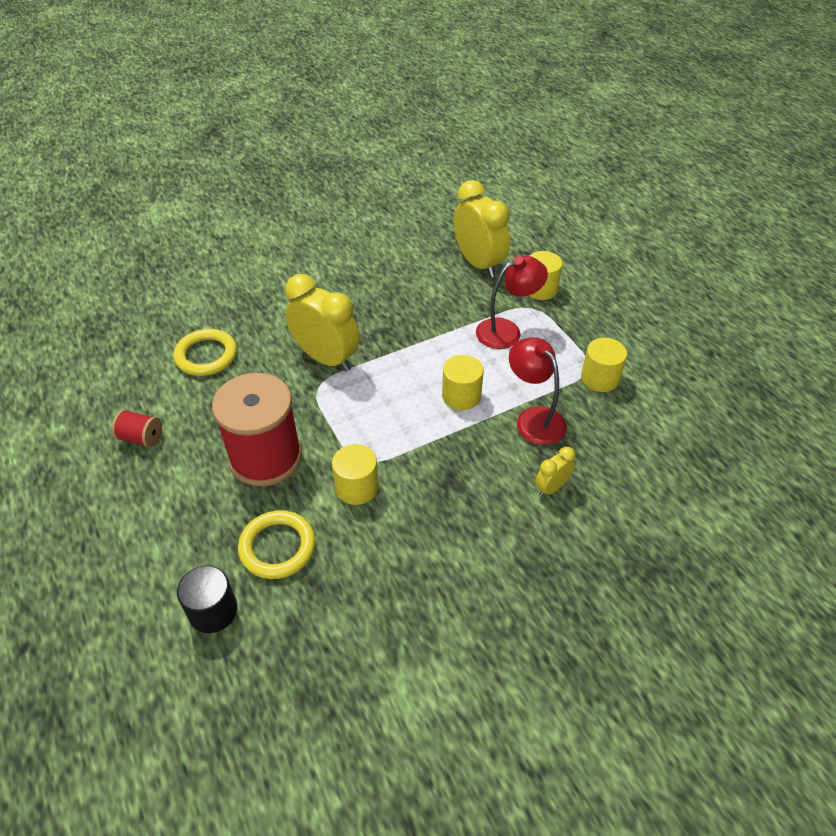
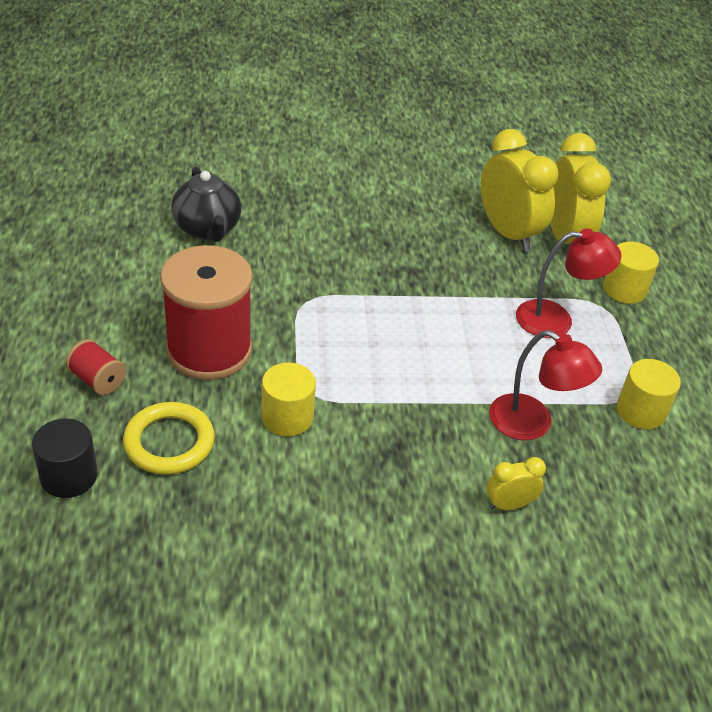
camera: 20 degrees right, 5 degrees down
red spool [112,409,162,447] -> red spool moved to [66,339,126,395]
yellow ring [173,329,237,376] -> black teapot [171,166,241,242]
yellow clock [285,274,360,372] -> yellow clock moved to [481,129,559,251]
yellow cylinder [442,355,484,410] -> none
red lamp [509,337,567,445] -> red lamp turned 135 degrees clockwise [489,330,602,440]

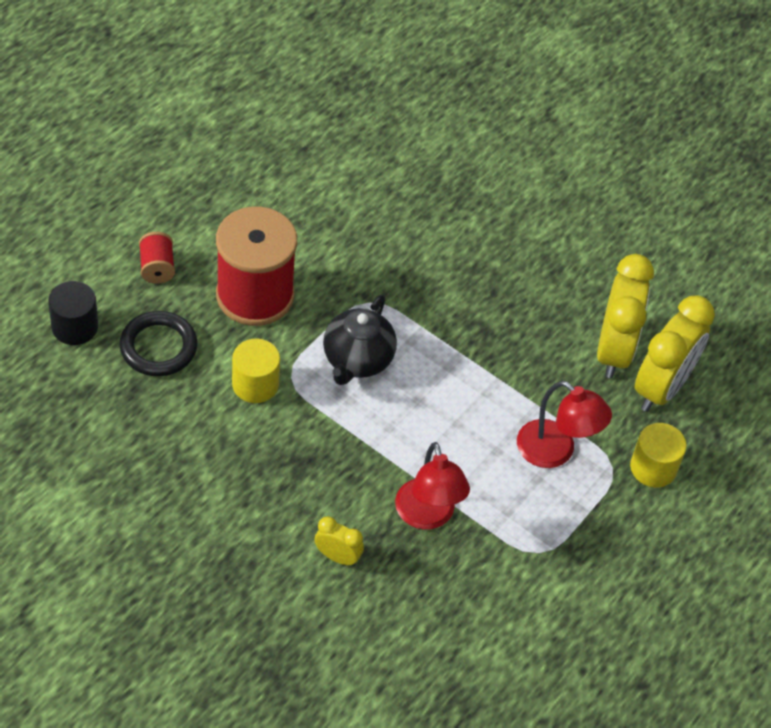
camera: 40 degrees right, 10 degrees up
yellow ring [123,402,215,475] -> black ring [119,311,197,376]
black teapot [171,166,241,242] -> black teapot moved to [323,295,397,385]
yellow cylinder [617,359,681,429] -> none

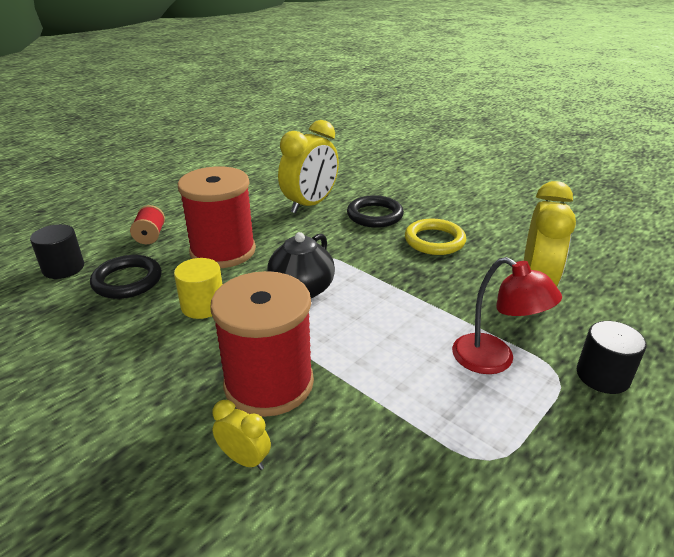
camera: 10 degrees right, 20 degrees down
red lamp [395,442,470,530] -> none
yellow cylinder [630,423,687,488] -> black cylinder [577,321,646,394]
yellow clock [635,296,715,412] -> yellow clock moved to [278,120,339,213]
none -> red spool [210,271,314,417]
none -> black ring [347,195,404,228]
none -> yellow ring [405,219,466,255]

